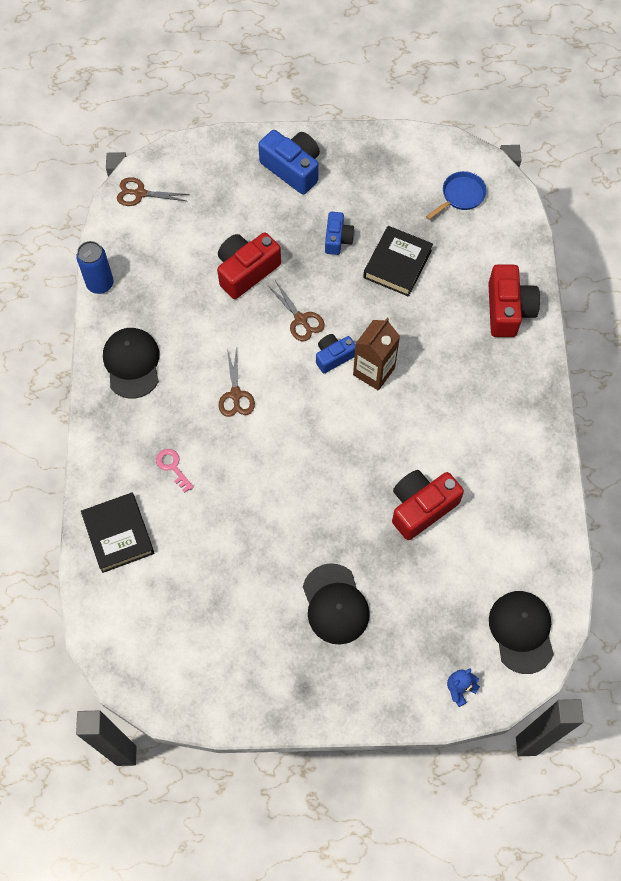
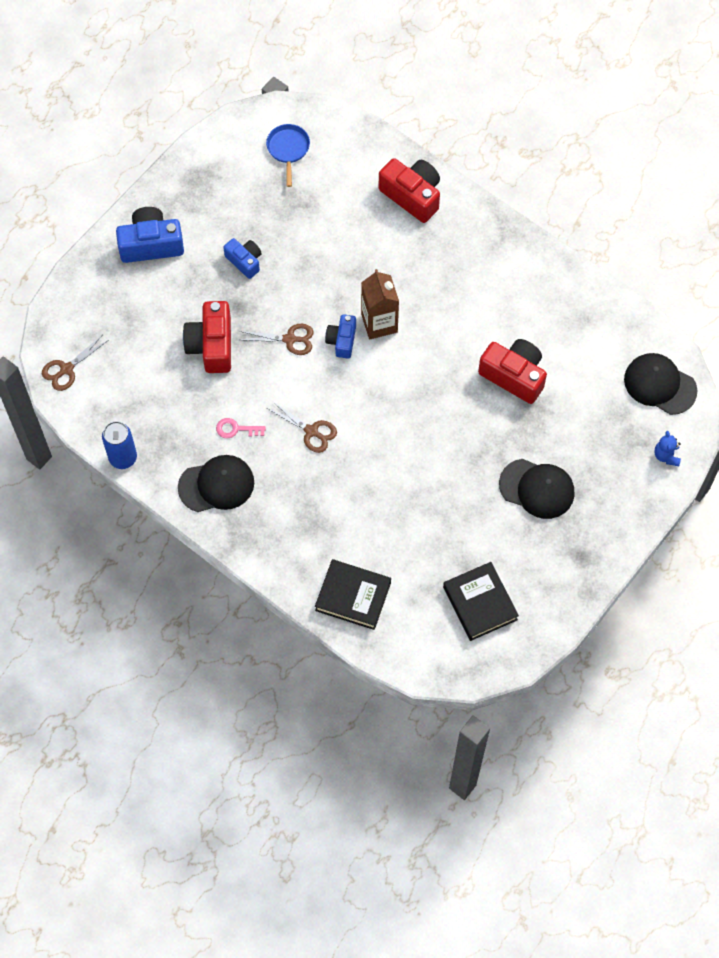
camera: 50 degrees left, 0 degrees up
black cap [103,328,160,399] -> black cap turned 135 degrees clockwise [178,455,254,512]
pink key [156,449,194,493] -> pink key moved to [216,418,266,438]
black book [363,226,433,297] -> black book moved to [443,562,519,641]
red camera [392,470,464,540] -> red camera turned 120 degrees clockwise [478,339,547,404]

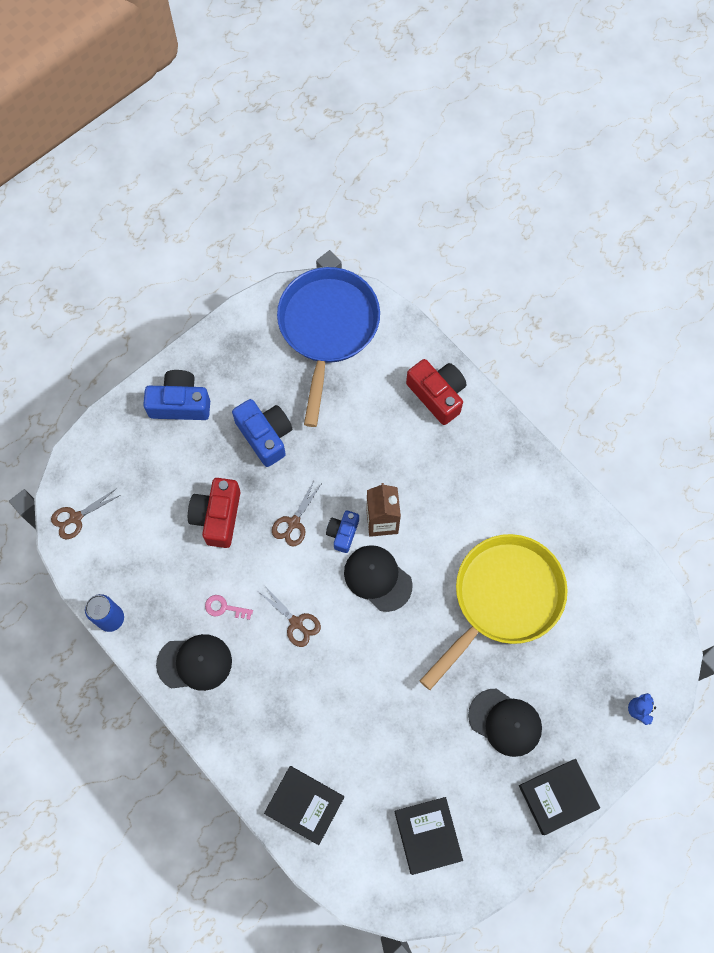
camera: 10 degrees right, 5 degrees up
blue camera [223,238,261,279] -> blue camera [232,399,292,467], size x1.66
brown scissors [240,324,314,355] -> brown scissors turned 105 degrees clockwise [272,481,321,546]
blue pan [266,124,310,187] -> blue pan [277,267,380,427], size x2.43
red camera [478,339,547,404] -> yellow pan [420,534,568,690]
black cap [624,353,697,415] -> black cap moved to [344,545,413,612]
none -> black book [519,759,600,835]

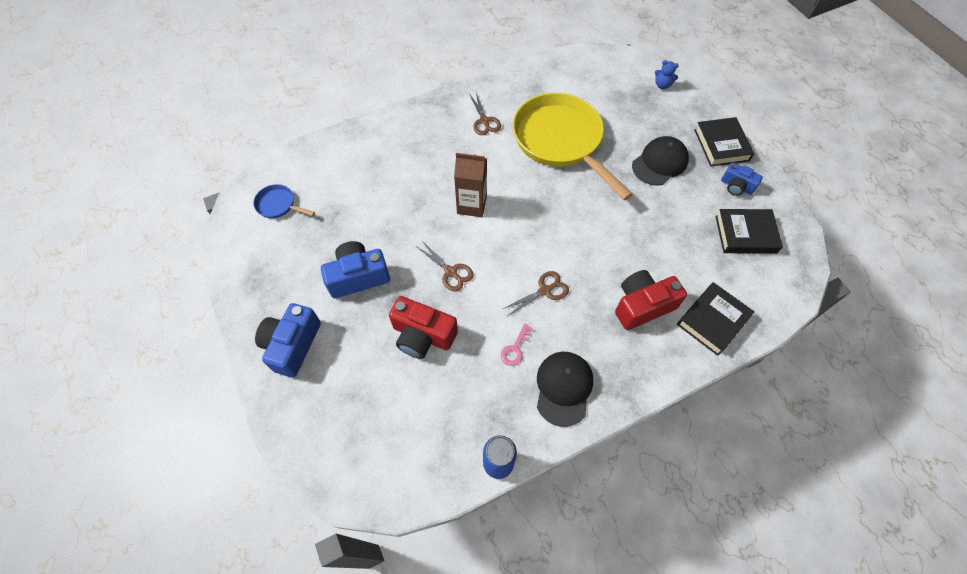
camera: 75 degrees left, 10 degrees down
brown scissors [51,488,120,540] -> brown scissors moved to [470,93,501,135]
blue pan [277,267,380,427] -> blue pan [253,184,315,218], size x0.41
blue camera [326,510,359,553] -> blue camera moved to [721,162,763,196]
black cap [344,545,413,612] -> none
red camera [406,359,466,425] -> red camera moved to [615,270,687,330]

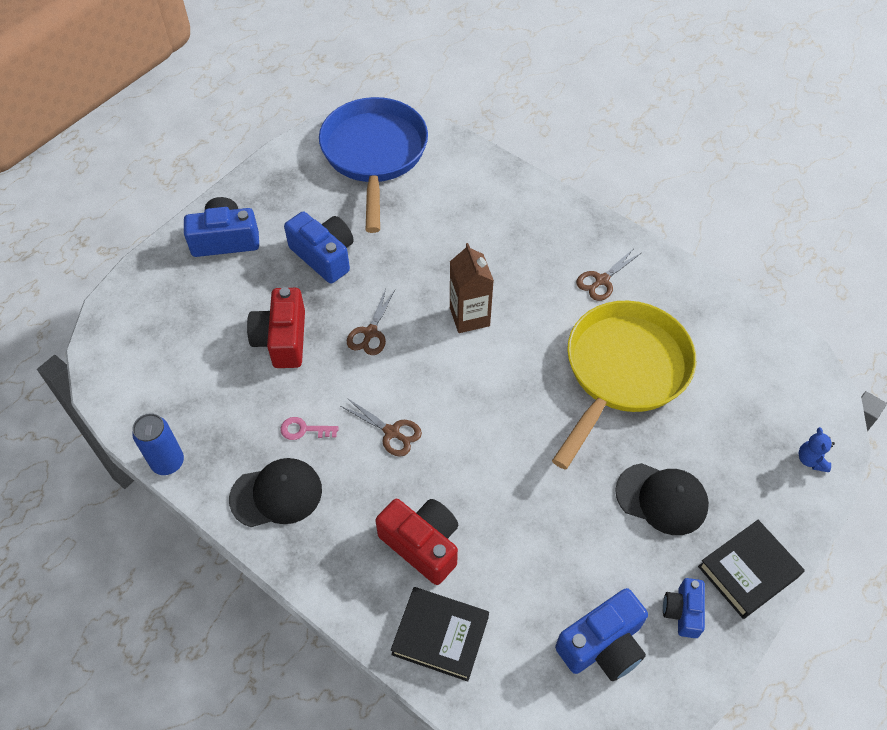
camera: 65 degrees right, 5 degrees down
blue pan [253,184,315,218] -> blue pan [319,97,428,233], size x2.43
black book [715,209,783,254] -> blue camera [555,588,648,681]

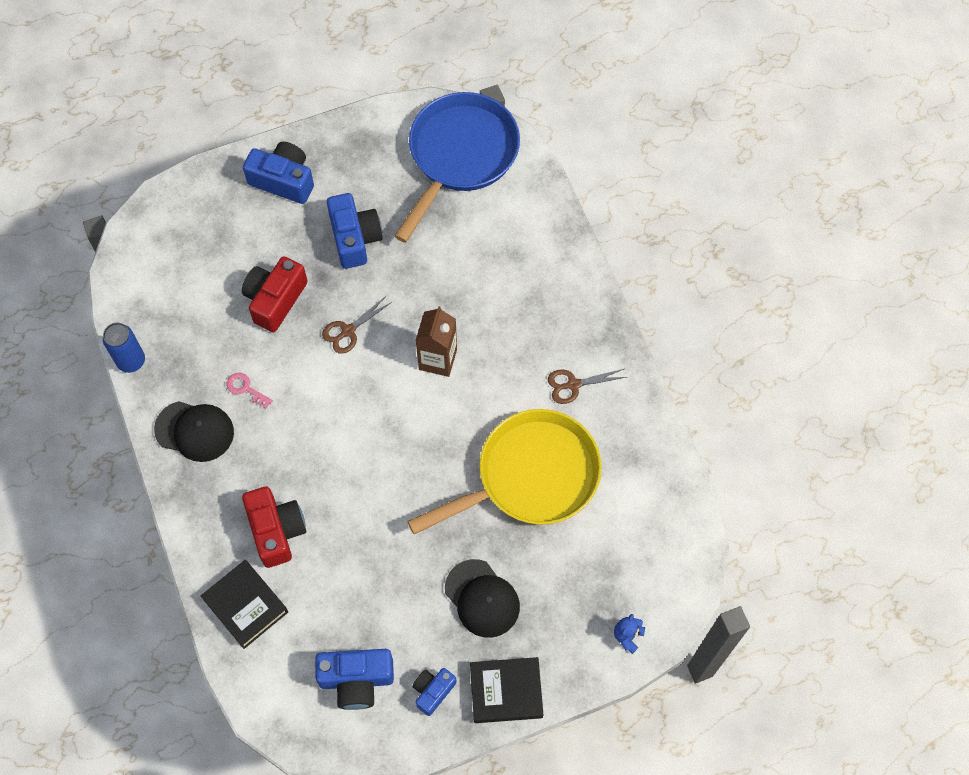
camera: 30 degrees right, 10 degrees up
brown scissors [340,398,422,457] -> none

